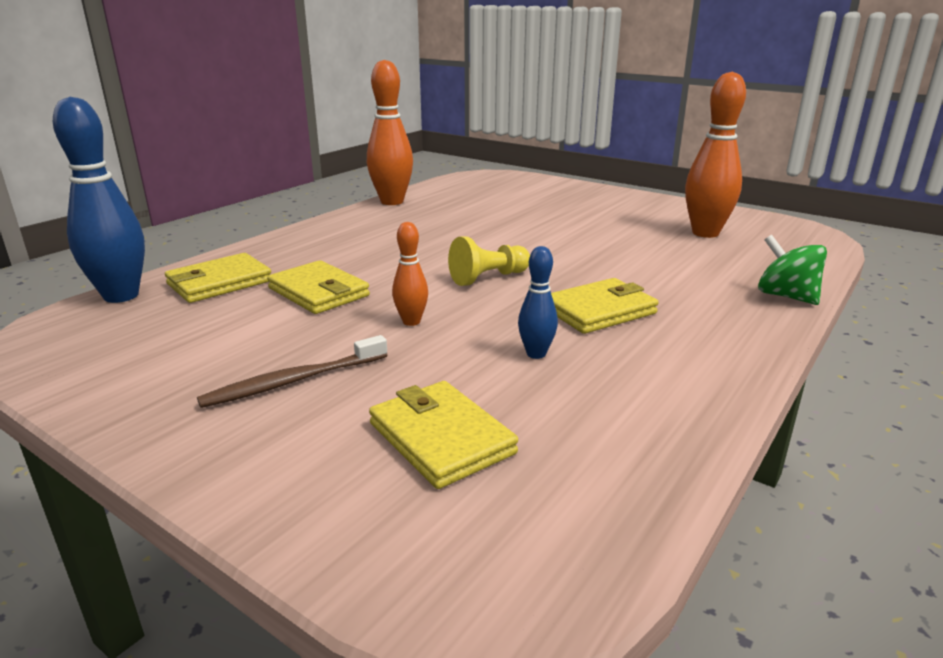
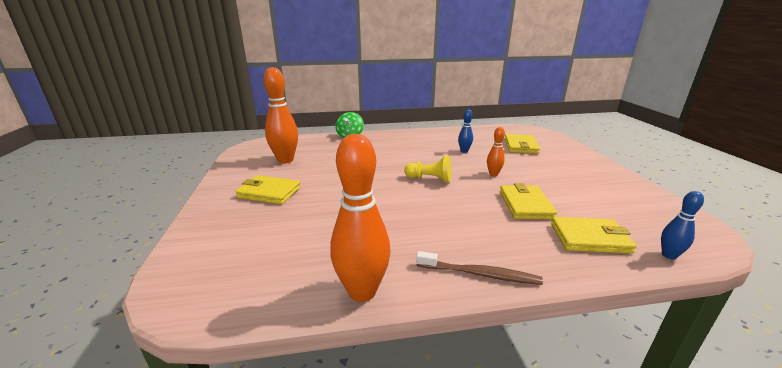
camera: 135 degrees left, 0 degrees up
blue bowling pin [53,97,145,303] -> blue bowling pin [661,191,704,259], size x0.50
brown toothbrush [197,335,387,408] -> brown toothbrush moved to [416,251,543,285]
yellow wallet [551,278,659,334] -> yellow wallet moved to [235,175,301,204]

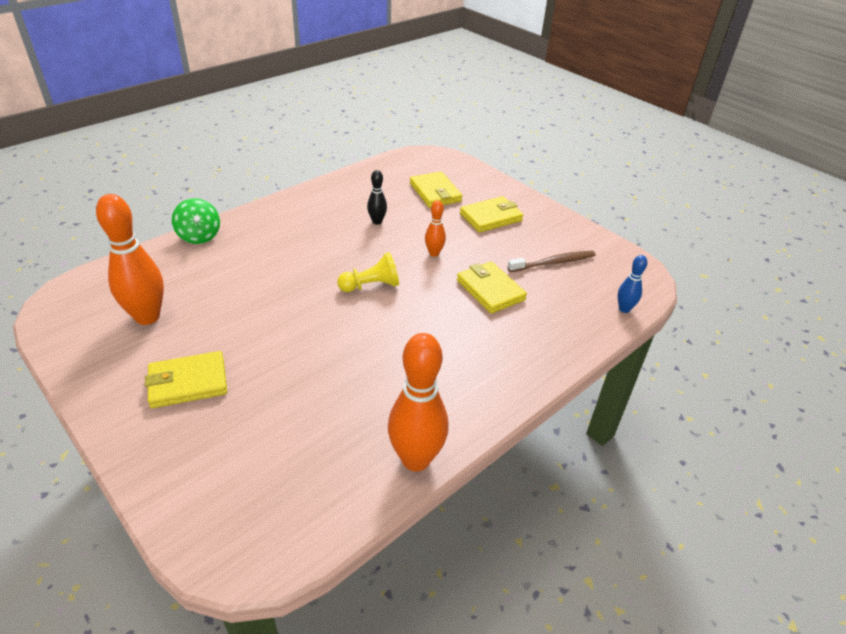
camera: 35 degrees left, 15 degrees up
brown toothbrush [416,251,543,285] -> brown toothbrush moved to [507,251,596,272]
blue bowling pin [458,109,473,153] -> black bowling pin [367,170,387,225]
yellow wallet [551,217,637,254] -> yellow wallet moved to [460,196,523,233]

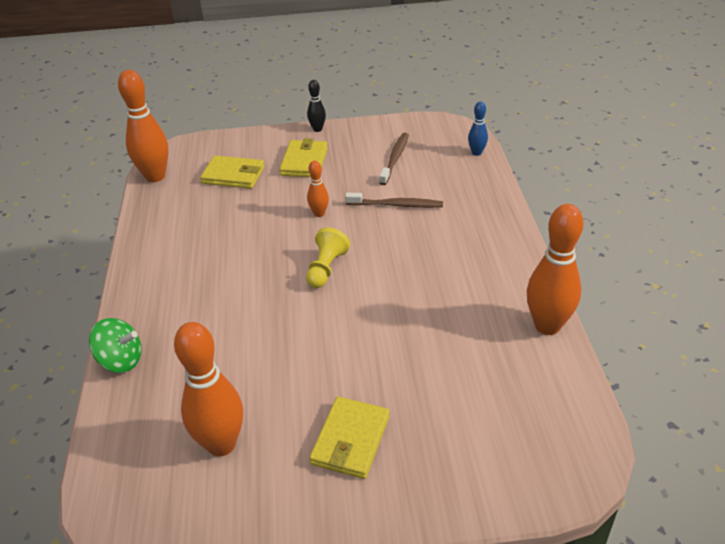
camera: 50 degrees left, 0 degrees up
black bowling pin [367,170,387,225] -> black bowling pin moved to [307,80,326,132]
yellow wallet [457,261,527,314] -> brown toothbrush [345,193,443,208]
none -> orange bowling pin [118,70,168,182]

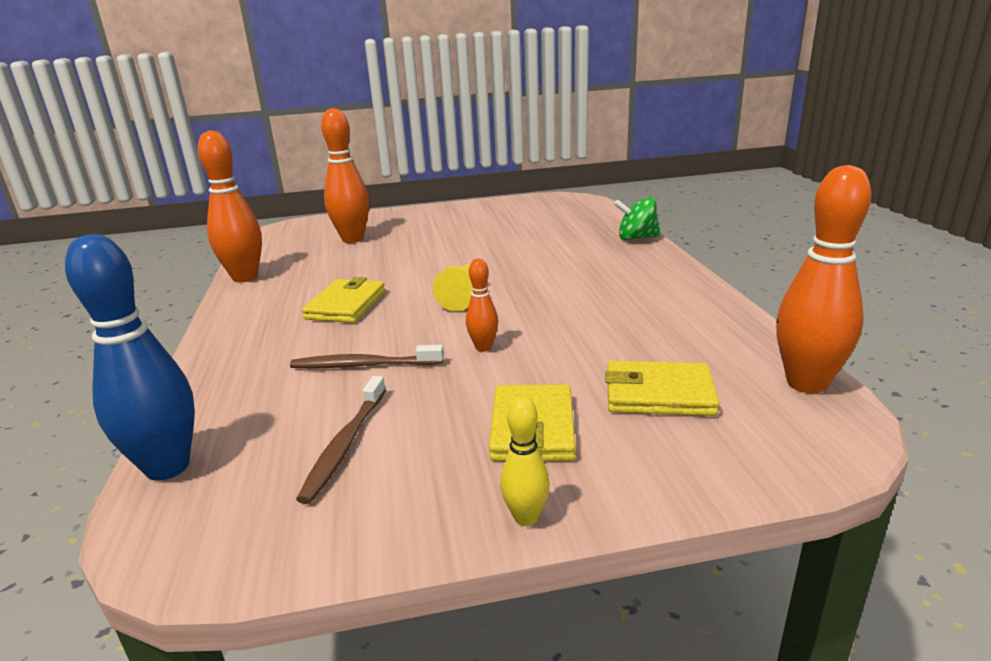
camera: 175 degrees right, 15 degrees down
orange bowling pin [174,322,243,457] -> orange bowling pin moved to [321,108,369,243]
black bowling pin [307,80,326,132] -> yellow bowling pin [500,397,550,526]
yellow wallet [309,397,390,479] -> yellow wallet moved to [302,277,385,323]
blue bowling pin [468,102,488,156] -> blue bowling pin [65,234,195,481], size x1.99

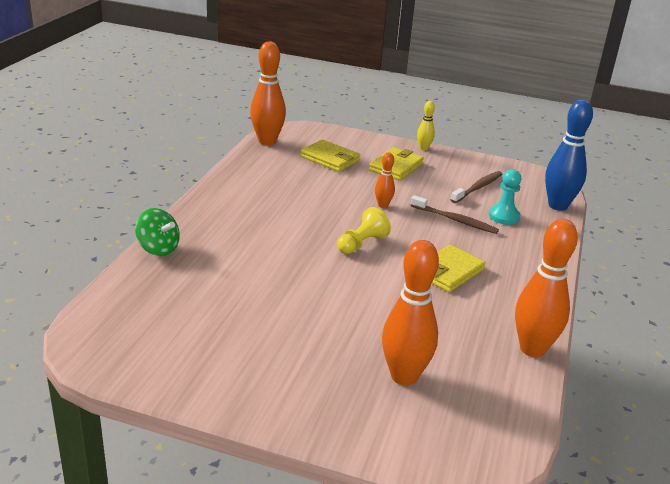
camera: 155 degrees left, 5 degrees up
none -> turquoise pawn [489,169,521,225]

